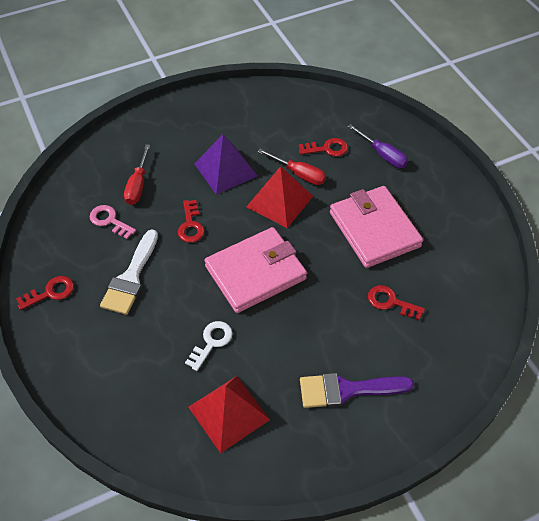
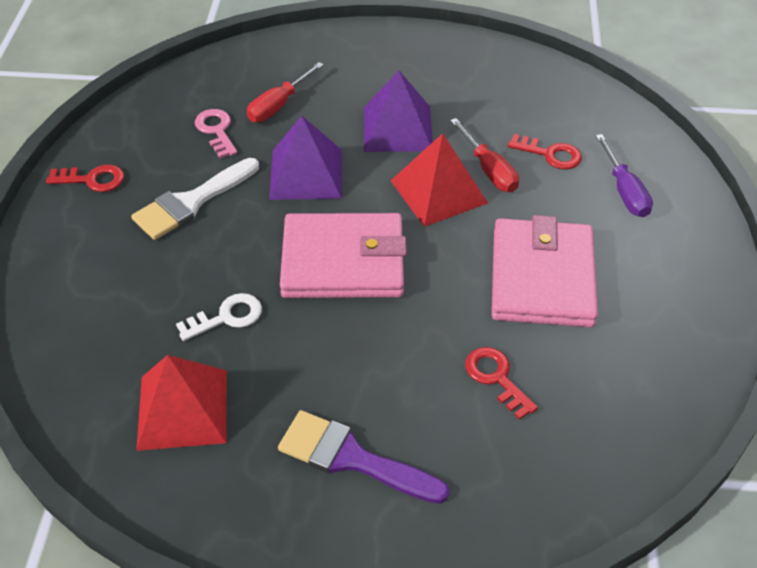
camera: 30 degrees right, 5 degrees down
red key [178,200,205,243] -> purple pyramid [269,116,342,200]

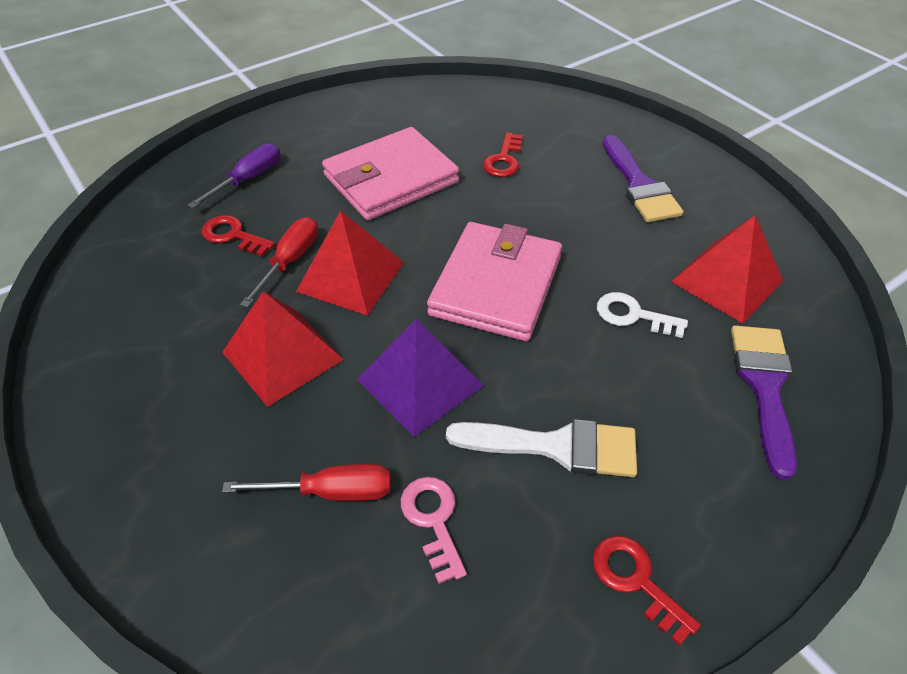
camera: 130 degrees left, 0 degrees up
pink key [195,109,237,158] -> pink key turned 135 degrees clockwise [401,477,467,584]
pink wallet [280,213,407,298] -> pink wallet turned 60 degrees clockwise [427,222,562,341]
purple pyramid [364,71,433,152] -> red pyramid [222,291,344,407]
red key [508,134,582,169] -> red key turned 45 degrees counterclockwise [202,215,275,256]
none -> purple brush [731,325,797,480]

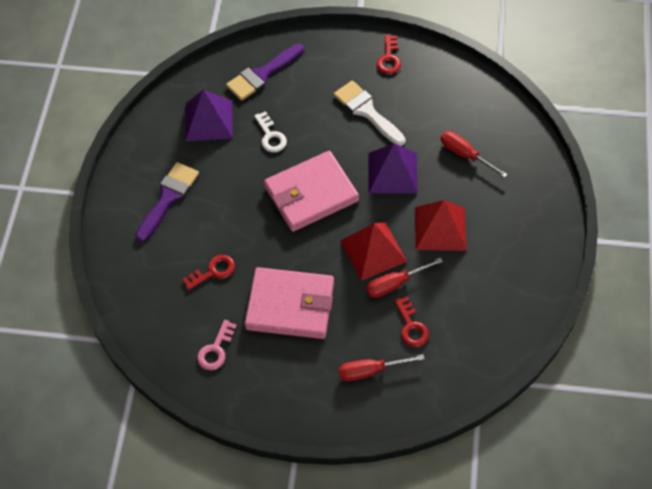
camera: 135 degrees left, 10 degrees up
purple screwdriver [188,143,280,208] -> red screwdriver [339,354,425,381]
pink key [401,477,467,584] -> pink key moved to [197,320,237,370]
red pyramid [671,215,783,324] -> purple pyramid [185,90,233,141]

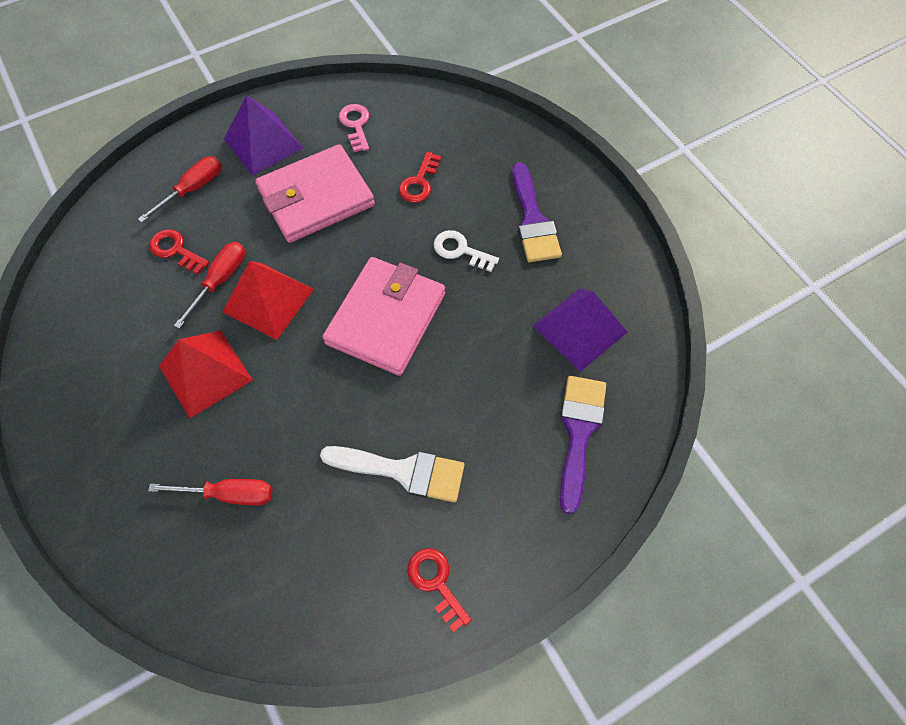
camera: 140 degrees right, 5 degrees up
white key [254,111,287,152] -> white key moved to [434,230,499,272]
purple pyramid [368,143,418,194] -> purple pyramid moved to [224,95,304,176]

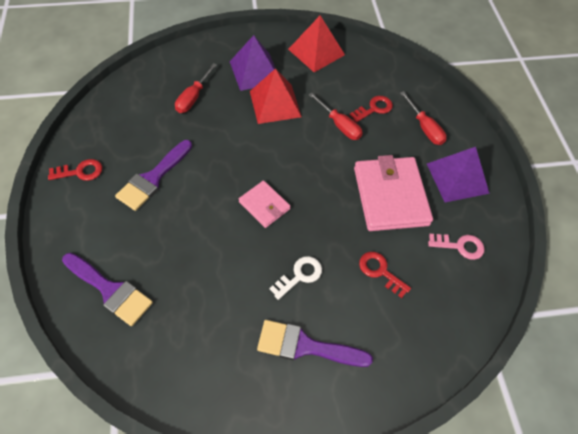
camera: 110 degrees right, 5 degrees down
red pyramid [222,261,314,340] -> red pyramid moved to [288,15,345,72]
white brush [320,446,465,503] -> purple brush [115,140,192,211]
pink wallet [323,257,445,376] -> pink wallet [239,180,291,228], size x0.53
purple pyramid [533,288,627,372] -> purple pyramid moved to [230,35,275,91]

